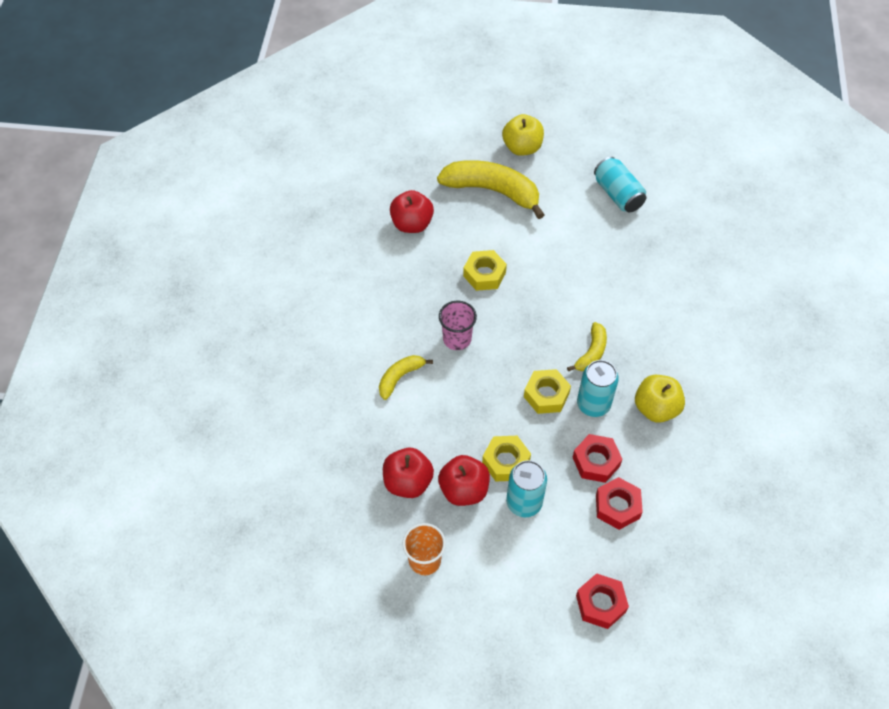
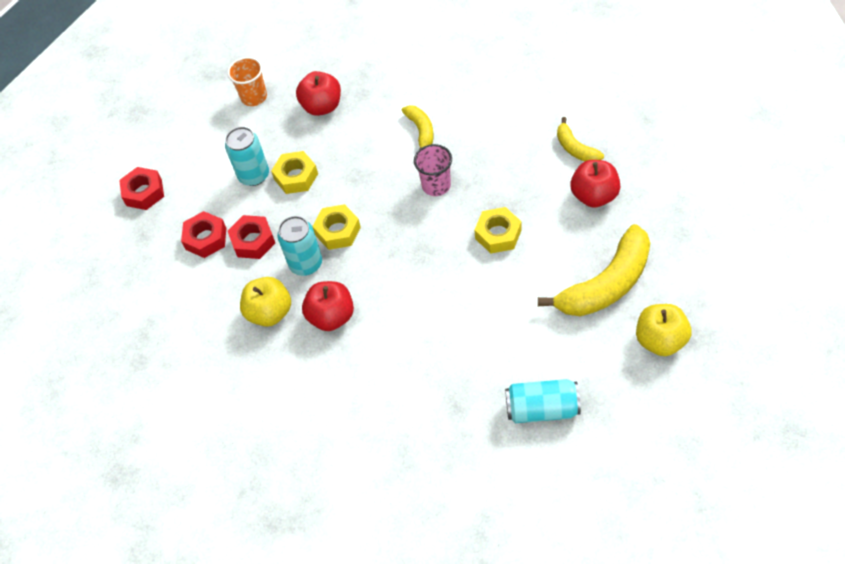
camera: 125 degrees right, 0 degrees up
red apple [438,455,490,506] -> red apple moved to [302,281,354,331]
yellow banana [567,322,607,371] -> yellow banana moved to [557,117,604,162]

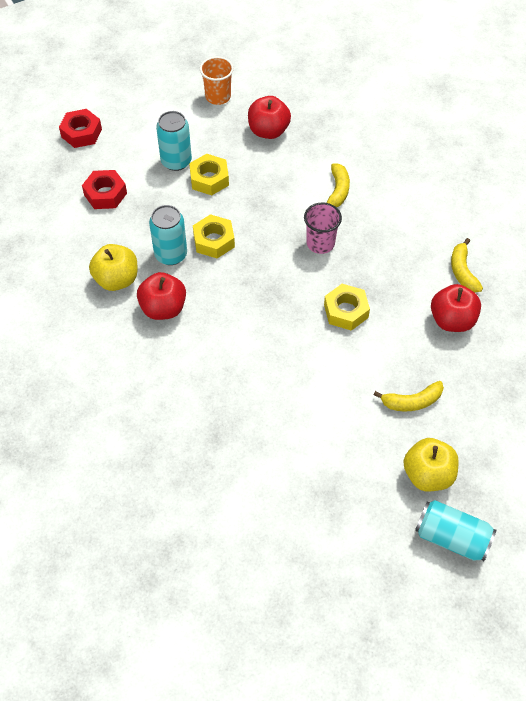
camera: 20 degrees right, 0 degrees up
red nut [228,215,275,259] -> none
turquoise can [505,379,581,423] -> turquoise can moved to [415,500,496,561]
yellow banana [538,224,650,316] -> yellow banana [374,381,444,412], size x0.51

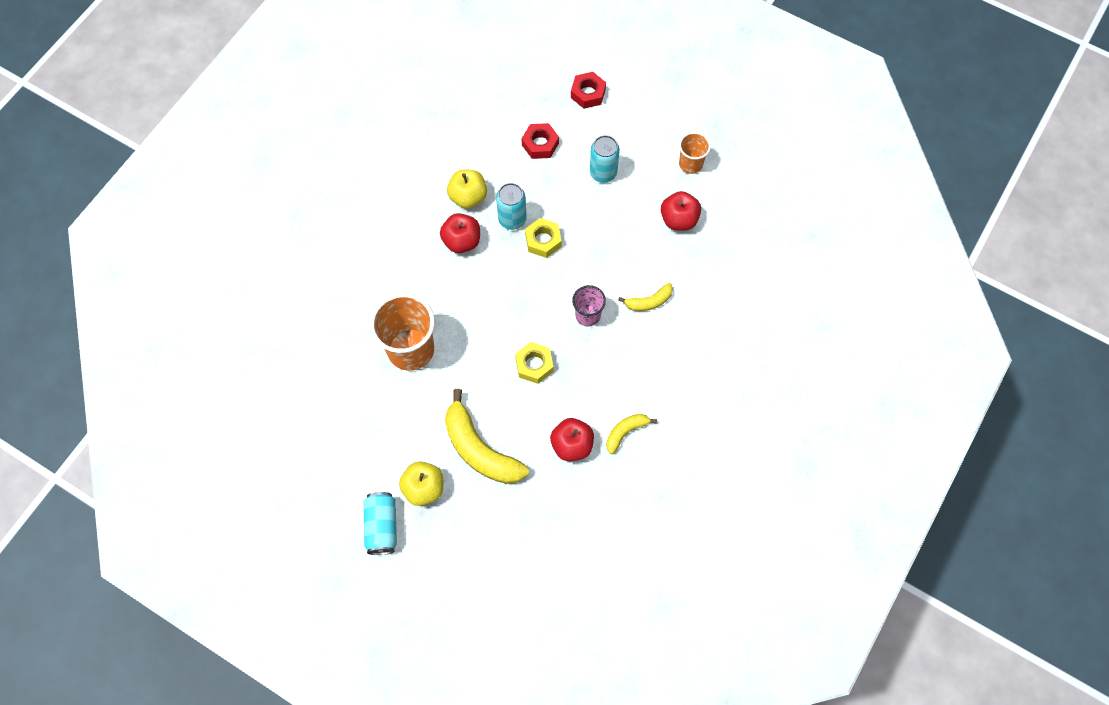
camera: 60 degrees right, 10 degrees up
yellow nut [189,154,229,195] -> none
yellow banana [374,381,444,412] -> yellow banana [445,389,529,484], size x1.95
none -> orange cup [370,293,435,371]

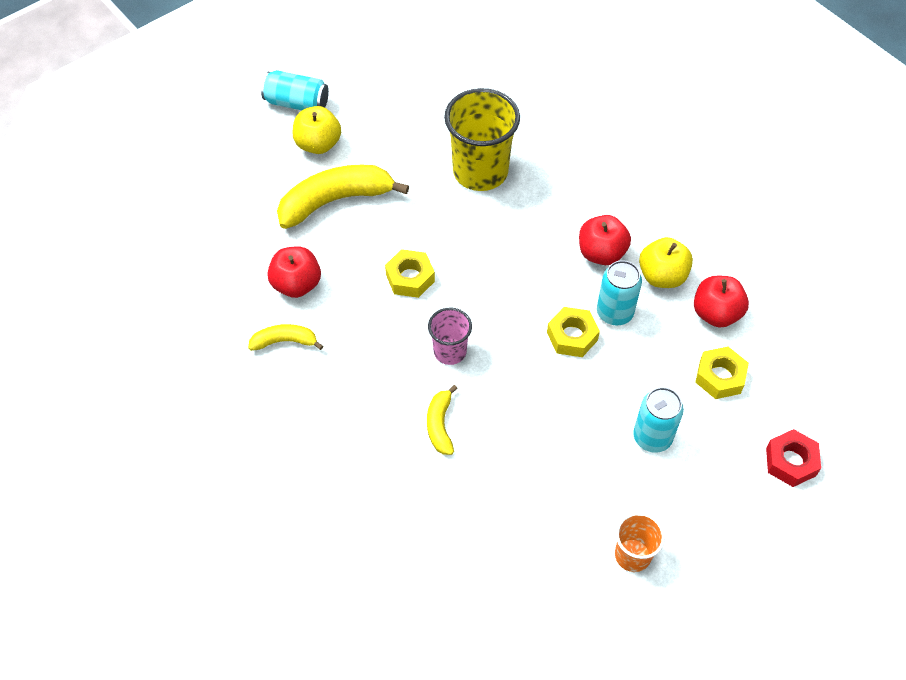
camera: 110 degrees right, 10 degrees down
orange cup [370,293,435,371] -> yellow cup [444,88,520,191]
red nut [522,123,559,159] -> yellow nut [695,347,749,399]
yellow banana [606,414,657,454] -> yellow banana turned 75 degrees counterclockwise [248,324,323,351]
red apple [661,191,701,231] -> red apple moved to [694,276,749,328]

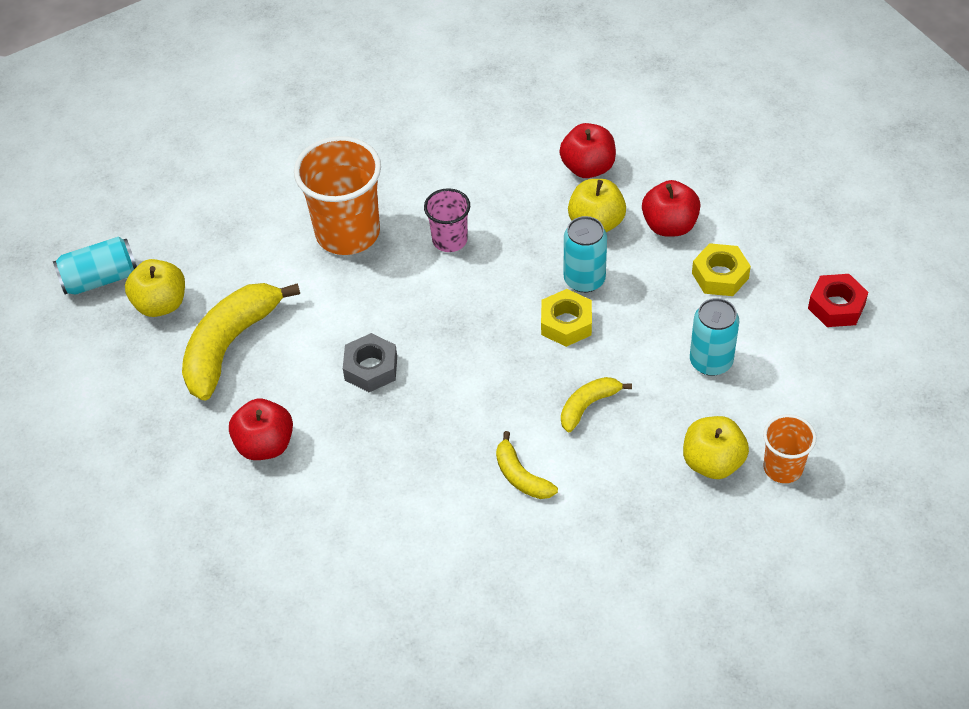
camera: 35 degrees left, 5 degrees down
yellow banana [248,324,323,351] -> yellow banana moved to [561,377,632,432]
yellow nut [385,249,435,298] -> grey nut [343,333,397,392]
pink cup [428,308,472,365] -> pink cup moved to [424,188,470,252]
yellow cup [444,88,520,191] -> orange cup [294,136,381,255]
red apple [579,215,631,265] -> red apple moved to [559,123,616,178]
none -> yellow apple [683,416,749,479]

